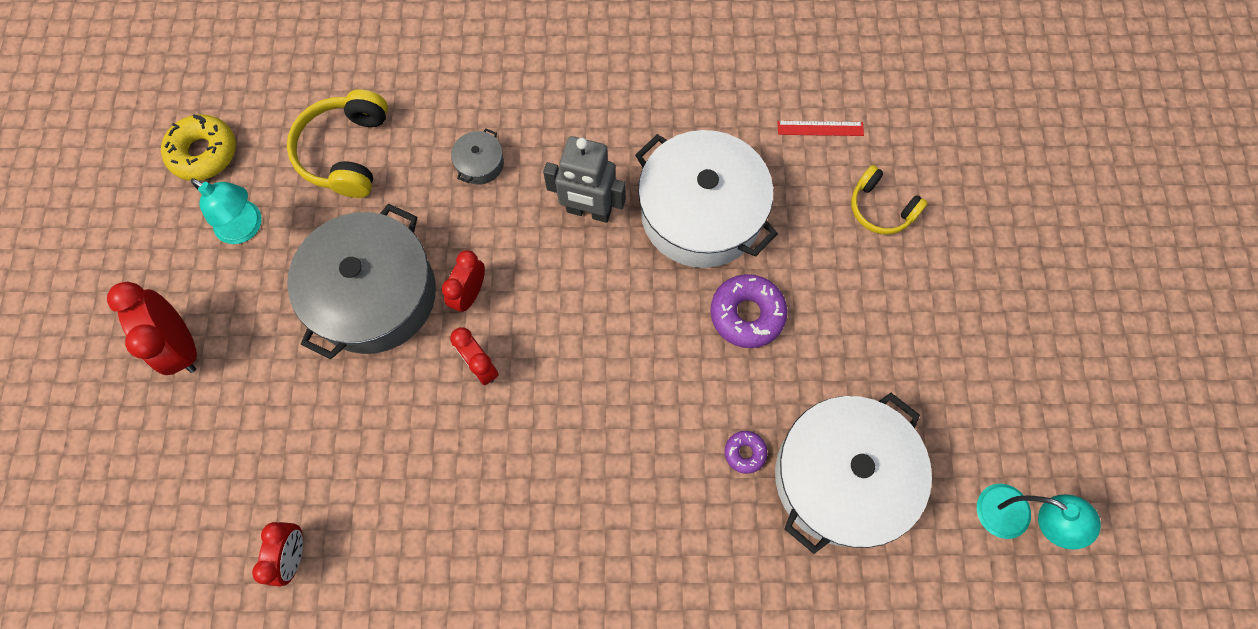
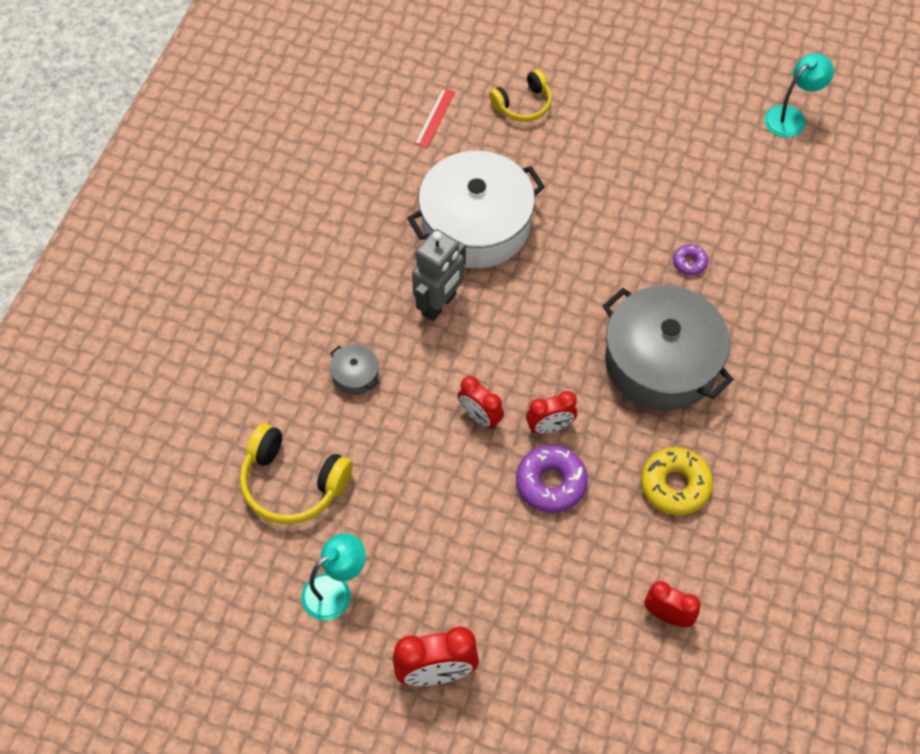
camera: 70 degrees left, 10 degrees down
yellow donut [161,114,236,181] -> yellow donut moved to [641,447,713,515]
grey pot [287,204,436,359] -> grey pot moved to [603,285,734,411]
purple donut [710,274,787,348] -> purple donut moved to [516,445,588,513]
white pot [775,393,932,554] -> none

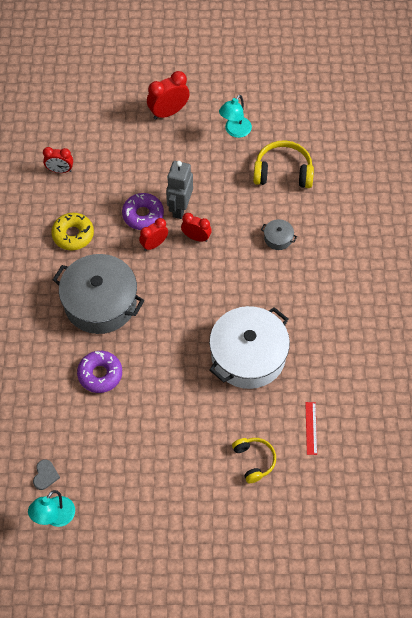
camera: 160 degrees right, 0 degrees up
grey robot [412,229,466,321] -> grey robot moved to [166,161,193,219]
yellow headphones [489,69,552,122] -> yellow headphones turned 120 degrees clockwise [232,438,276,483]
purple donut [673,244,708,275] -> purple donut [77,351,122,393], size x1.88
none -> grey heart [33,459,60,490]

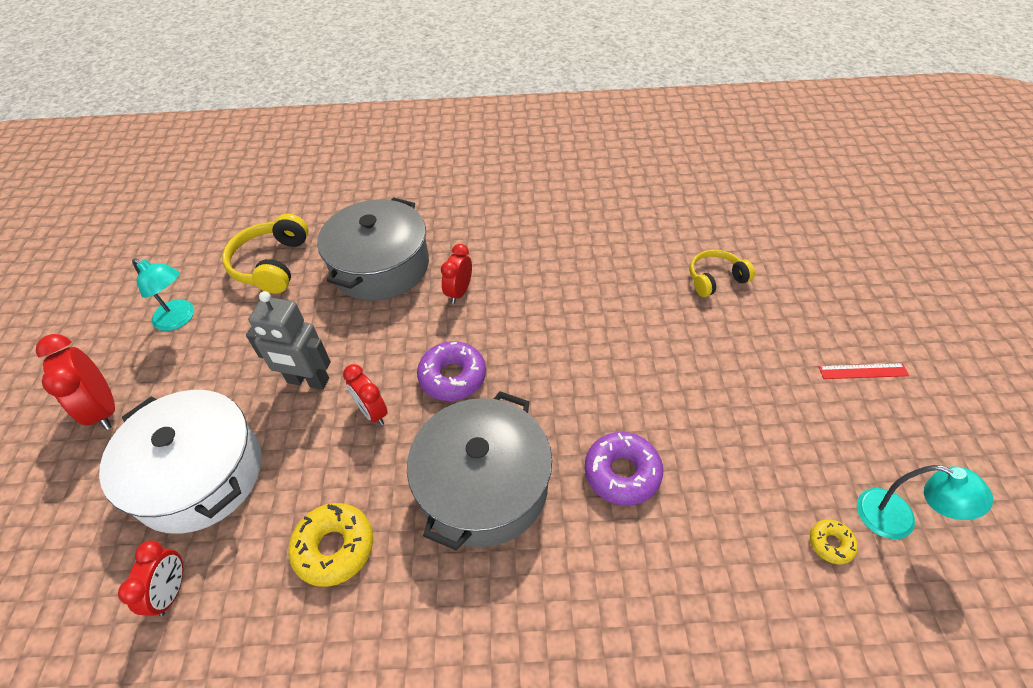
camera: 90 degrees left, 10 degrees down
grey heart [33,459,60,490] -> yellow donut [810,520,858,564]
purple donut [122,193,164,230] -> purple donut moved to [417,341,486,401]
red clock [181,213,212,242] -> red clock moved to [441,244,472,304]
white pot [209,306,290,389] -> white pot moved to [99,390,262,534]
grey pot [261,219,297,250] -> grey pot [317,197,429,301], size x2.48
red ruler [305,402,317,455] -> red ruler moved to [819,363,909,379]

